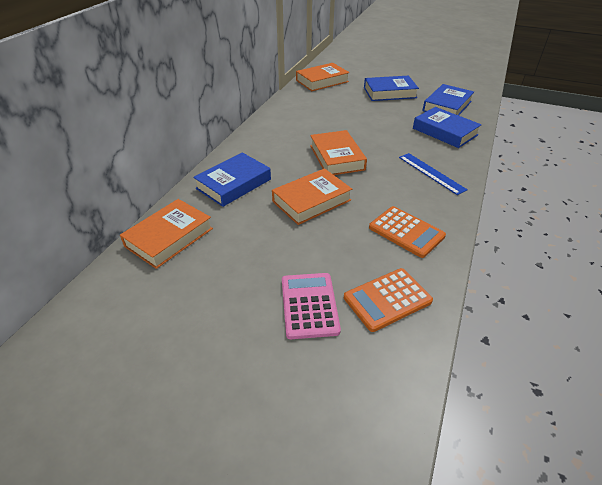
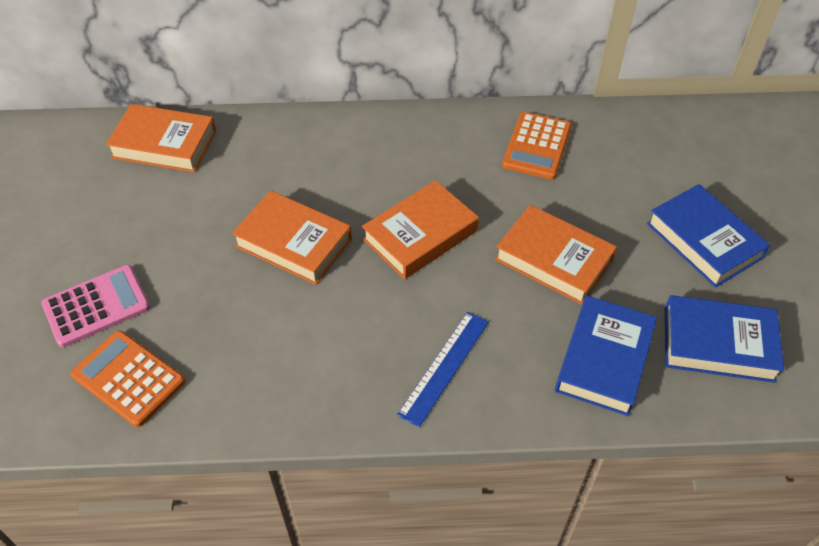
camera: 65 degrees right, 10 degrees up
blue book [193,153,271,207] -> none
orange book [296,63,350,91] -> orange book moved to [495,205,617,305]
orange calculator [369,206,446,258] -> orange calculator moved to [502,112,572,179]

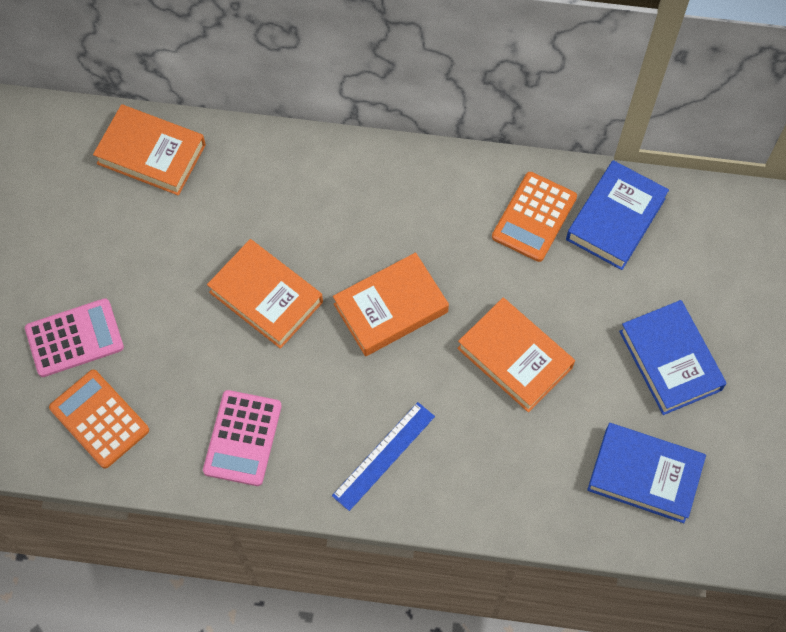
camera: 10 degrees right, 15 degrees up
blue book [555,295,657,416] -> blue book moved to [566,160,669,270]
none -> pink calculator [203,390,282,486]

